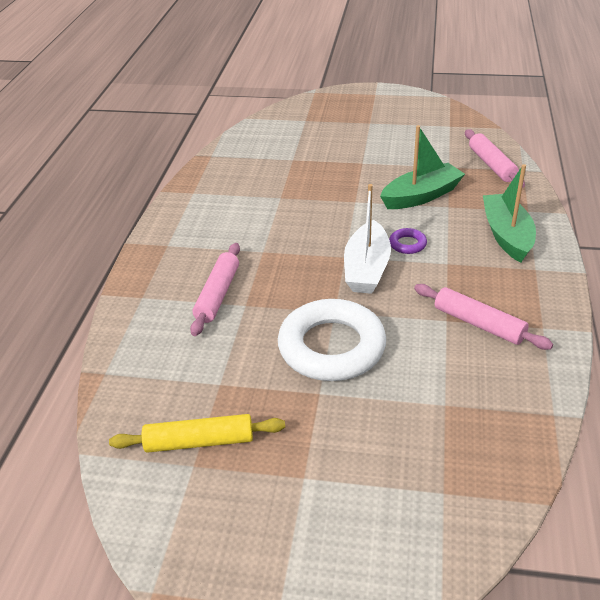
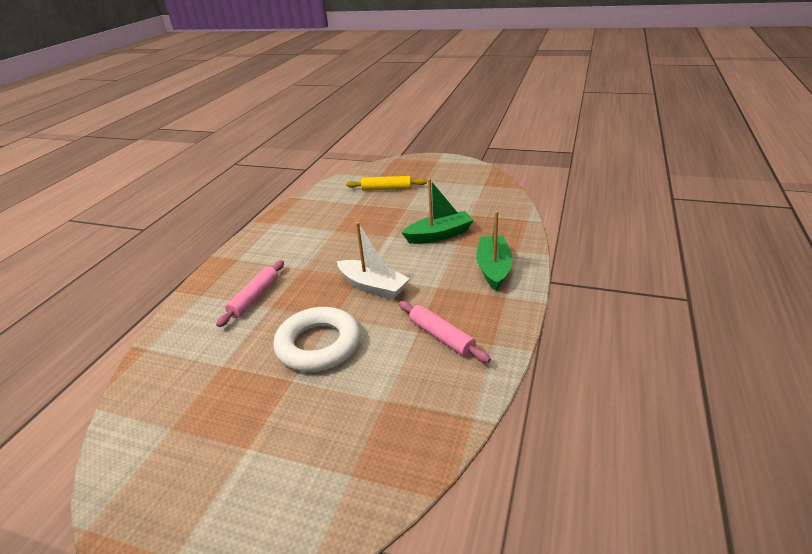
camera: 10 degrees right, 5 degrees down
yellow rolling pin [109,414,285,453] -> yellow rolling pin moved to [346,176,427,190]
white boat [344,184,391,294] -> white boat turned 75 degrees counterclockwise [337,222,410,300]
purple ring [389,228,427,254] -> none
pink rolling pin [465,129,525,188] -> none

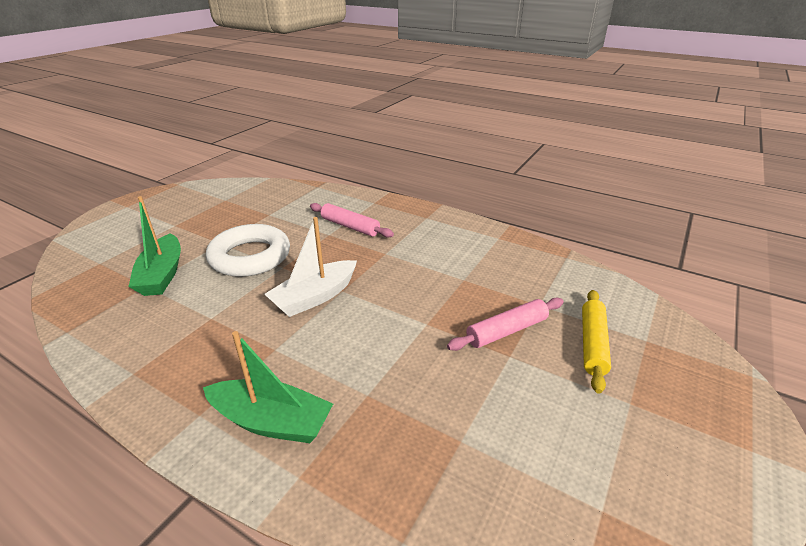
camera: 100 degrees right, 0 degrees up
pink rolling pin [399,301,491,363] -> pink rolling pin moved to [447,298,564,351]
green boat [401,179,474,244] -> green boat moved to [128,196,181,296]

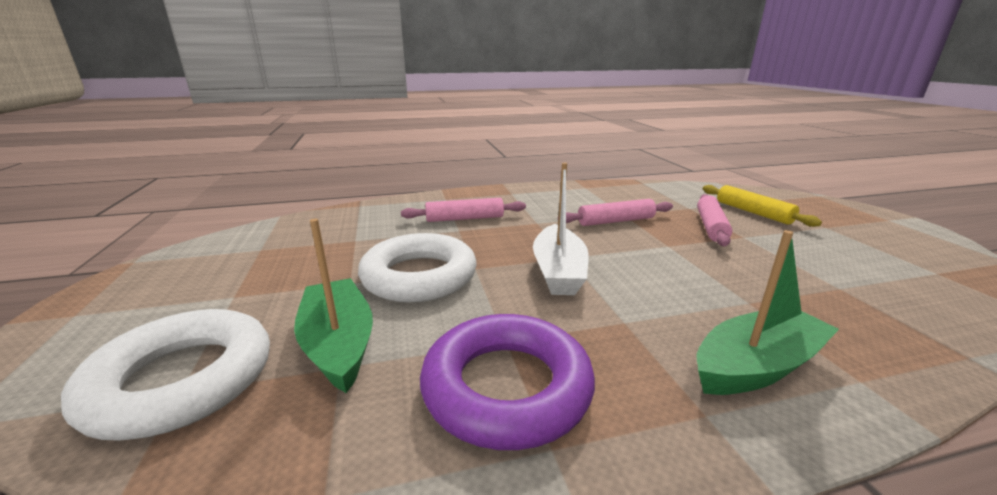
camera: 45 degrees left, 10 degrees down
green boat [128,196,181,296] -> green boat turned 150 degrees counterclockwise [294,219,373,393]
none -> white ring [61,309,270,441]
none -> purple ring [420,314,595,450]
none -> pink rolling pin [558,199,673,226]

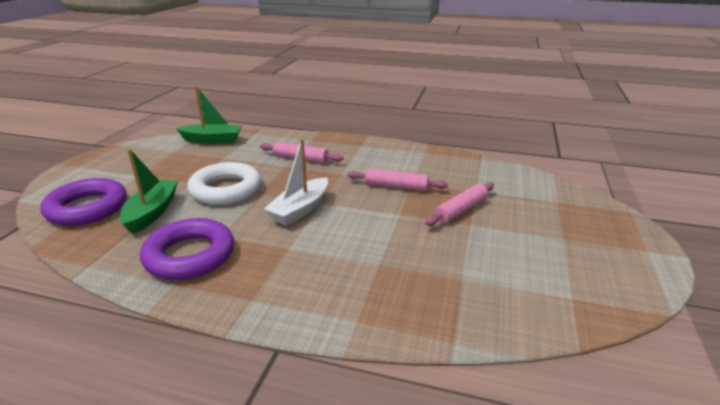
camera: 30 degrees right, 5 degrees up
white ring [61,309,270,441] -> purple ring [40,178,127,226]
green boat [697,230,839,395] -> green boat moved to [176,86,242,144]
yellow rolling pin [703,185,822,227] -> none

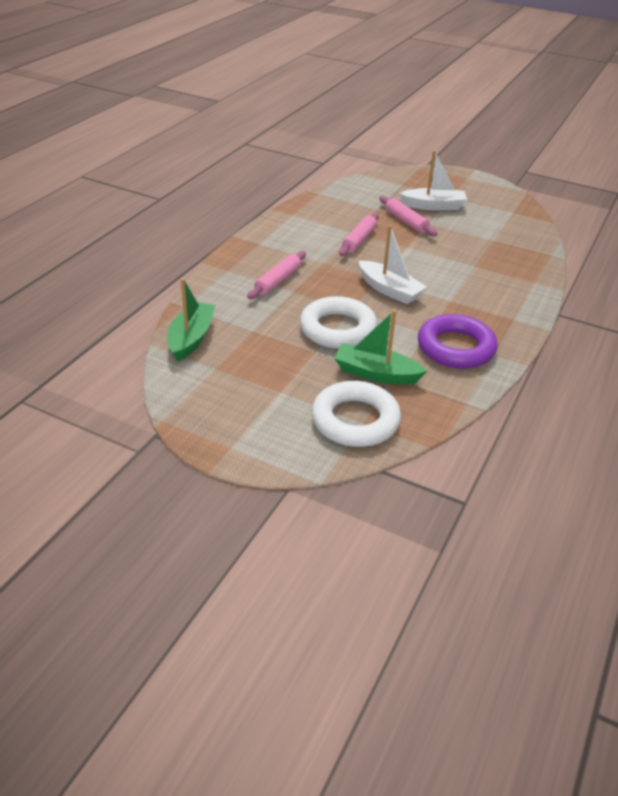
camera: 80 degrees left, 10 degrees up
purple ring [40,178,127,226] -> white ring [312,381,401,447]
none -> white boat [399,150,467,210]

